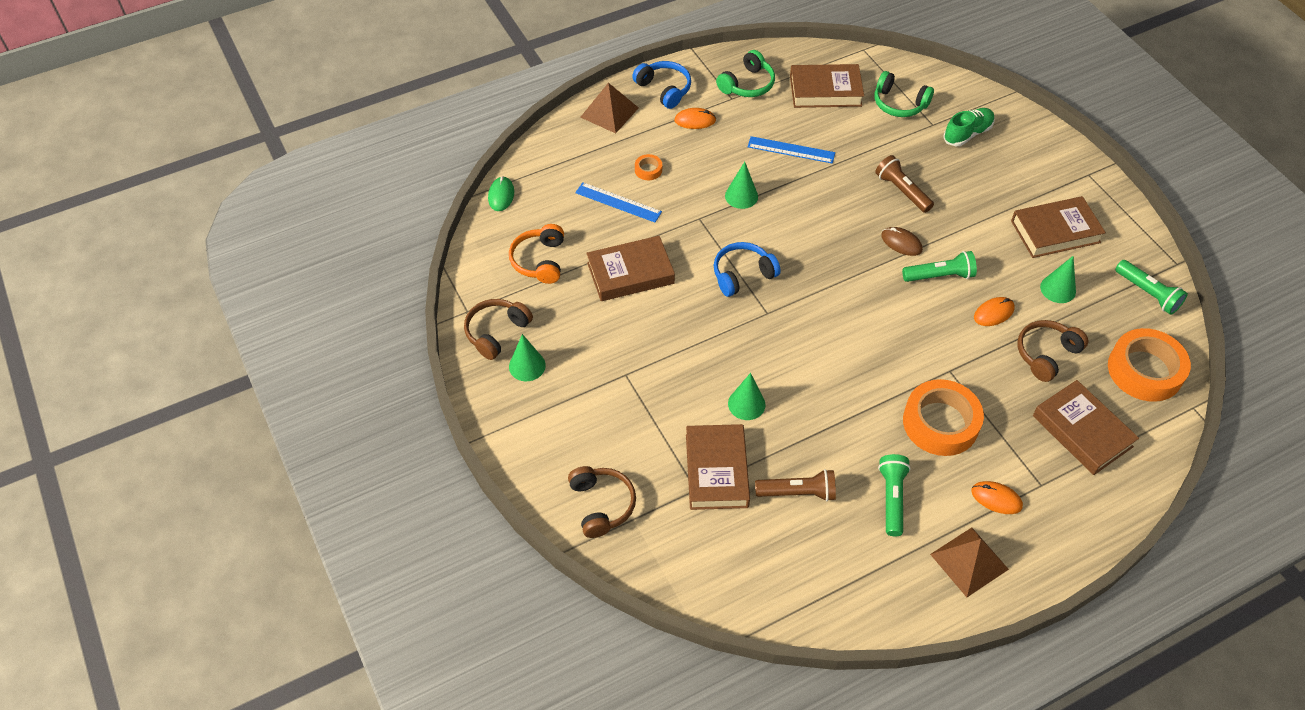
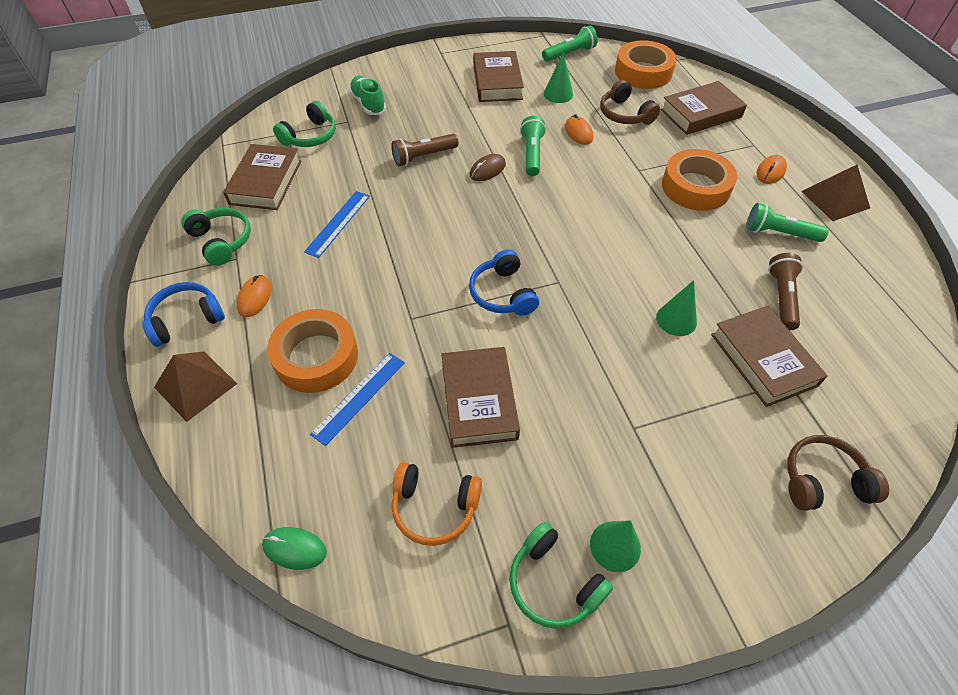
camera: 80 degrees left, 0 degrees up
brown headphones [464,299,533,360] -> green headphones [509,522,613,629]
orange tape [635,154,662,180] -> orange tape [267,309,358,393], size x2.34
brown book [686,424,750,510] -> brown book turned 60 degrees clockwise [711,306,828,407]
green cone [725,162,758,209] -> none

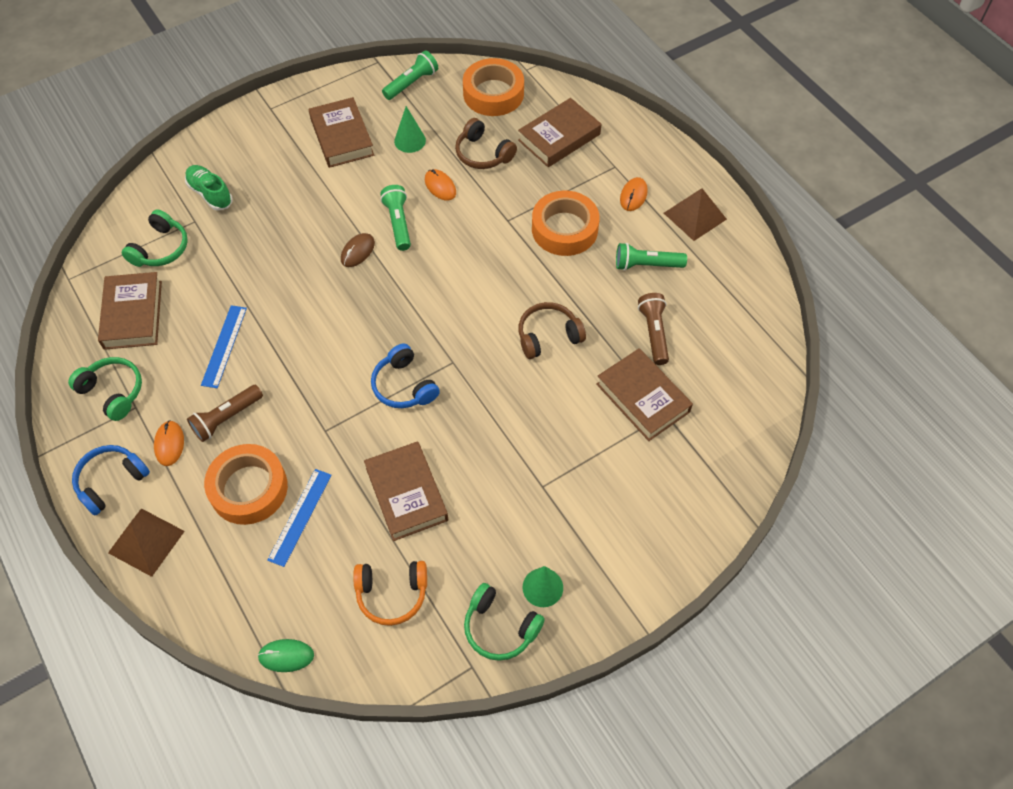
camera: 15 degrees left, 5 degrees up
brown flashlight [391,134,458,166] -> brown flashlight moved to [187,385,263,442]
green cone [656,280,697,336] -> none
brown headphones [787,435,889,511] -> brown headphones moved to [518,302,586,359]

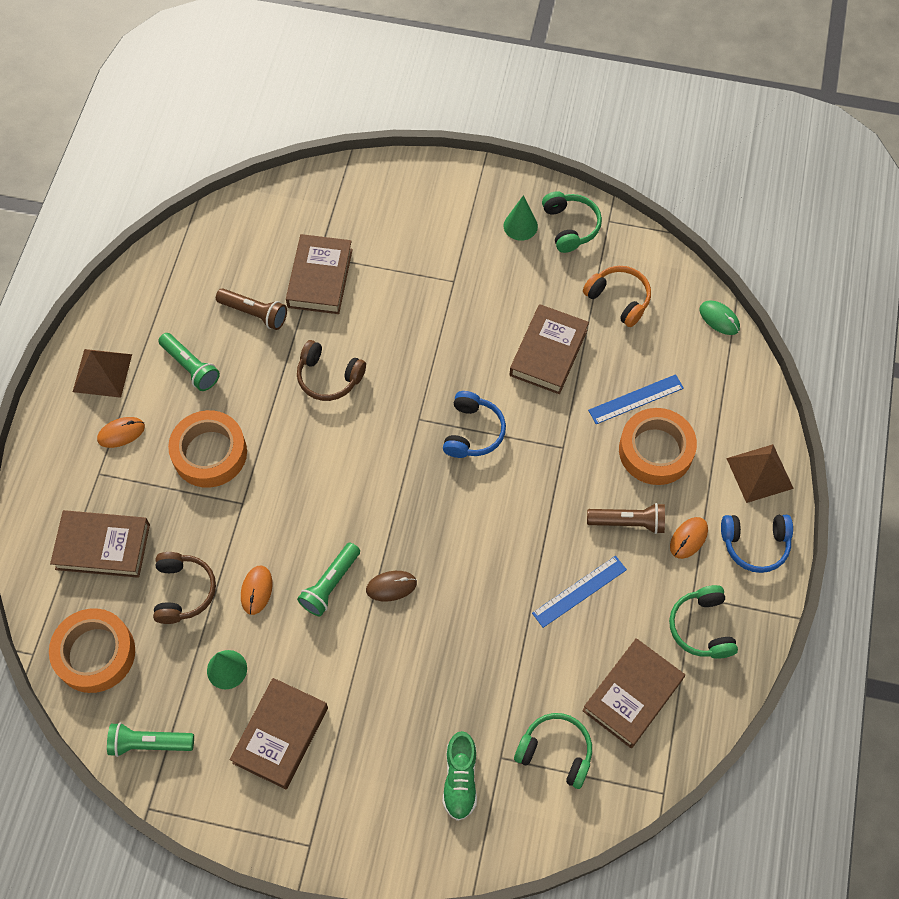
camera: 135 degrees left, 5 degrees up
green headphones [122,209,188,267] -> green headphones turned 45 degrees clockwise [514,713,592,789]
brown flashlight [638,293,669,365] -> brown flashlight turned 105 degrees counterclockwise [216,288,287,330]

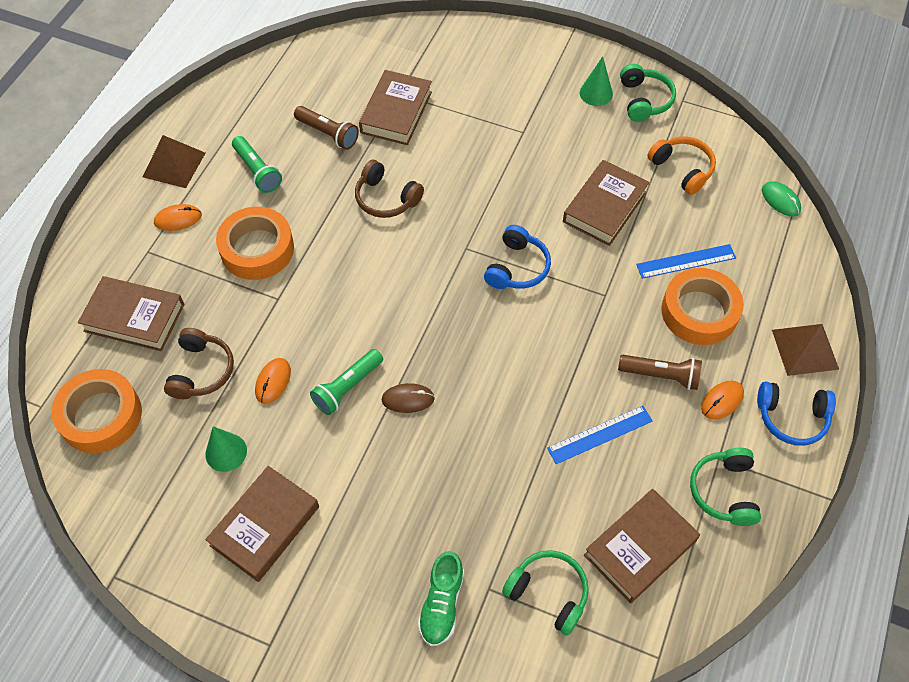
camera: 10 degrees right, 5 degrees down
green flashlight [107,723,194,757] -> none

